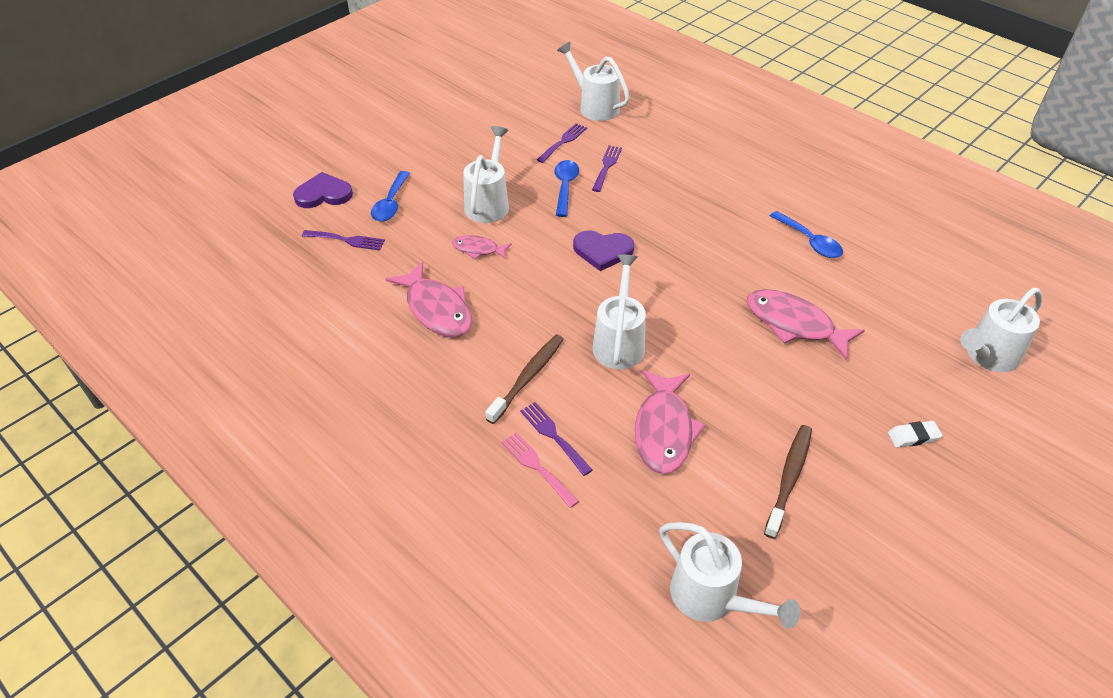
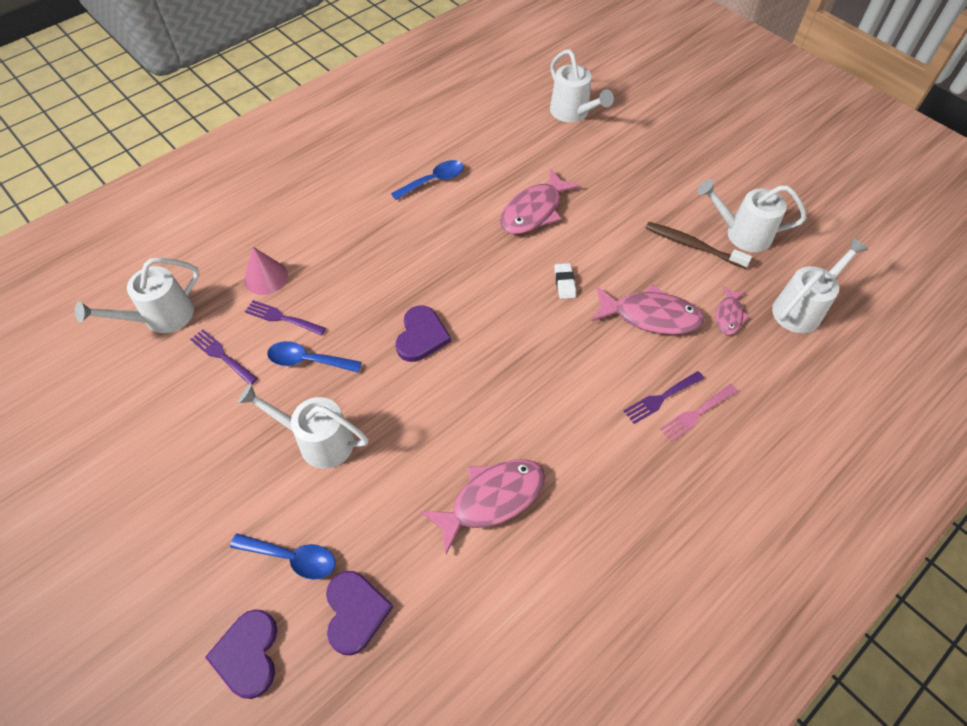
camera: 85 degrees left, 10 degrees up
purple fork [302,230,385,251] -> purple heart [326,571,393,655]
pink fish [452,235,512,259] -> pink fish moved to [716,286,750,335]
brown toothbrush [485,334,564,424] -> none
white watering can [593,254,646,369] -> white watering can moved to [697,179,806,252]
white eraser [888,421,942,448] -> white eraser moved to [555,263,576,299]
none -> pink cone [244,247,288,295]

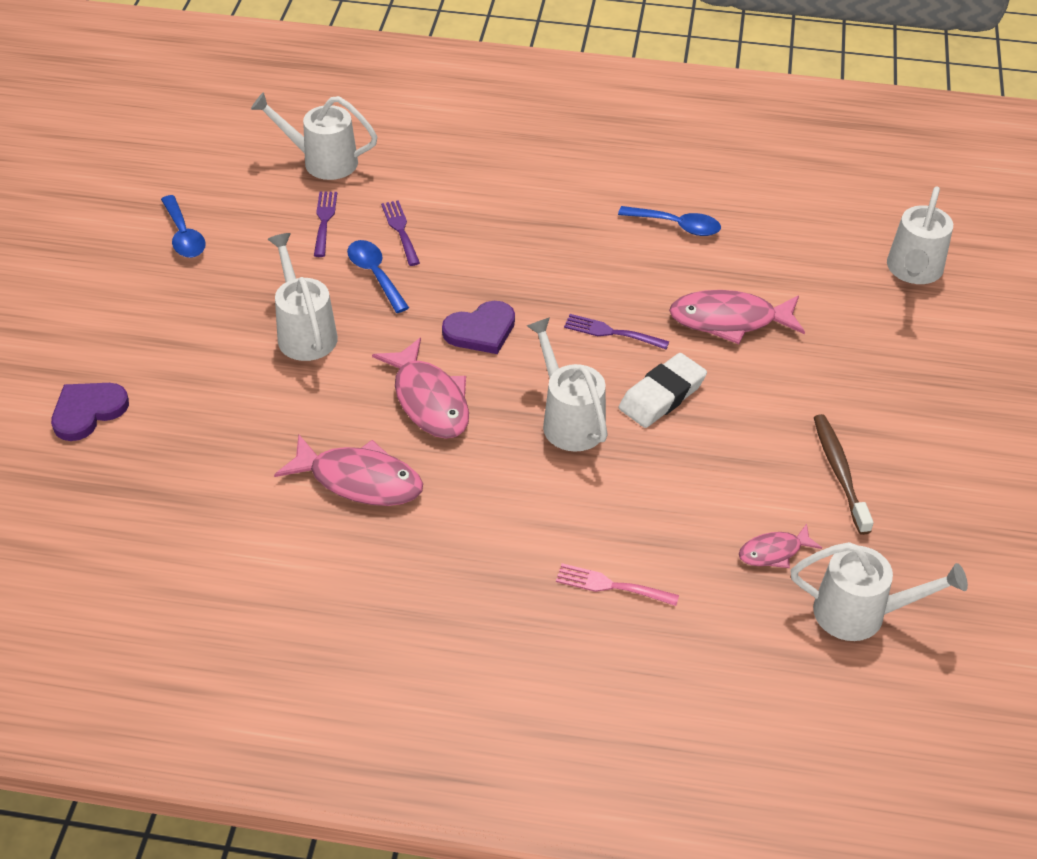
camera: 50 degrees right, 10 degrees down
blue spoon [230,533,336,580] -> blue spoon moved to [161,195,206,258]
pink cone [244,247,288,295] -> none
purple heart [326,571,393,655] -> none
white eraser [555,263,576,299] -> white eraser [619,353,707,428], size x1.78
pink fish [591,284,705,335] -> pink fish moved to [372,338,469,439]
purple fork [624,371,704,424] -> purple fork moved to [564,314,669,349]
white watering can [697,179,806,252] -> white watering can moved to [527,317,608,452]

